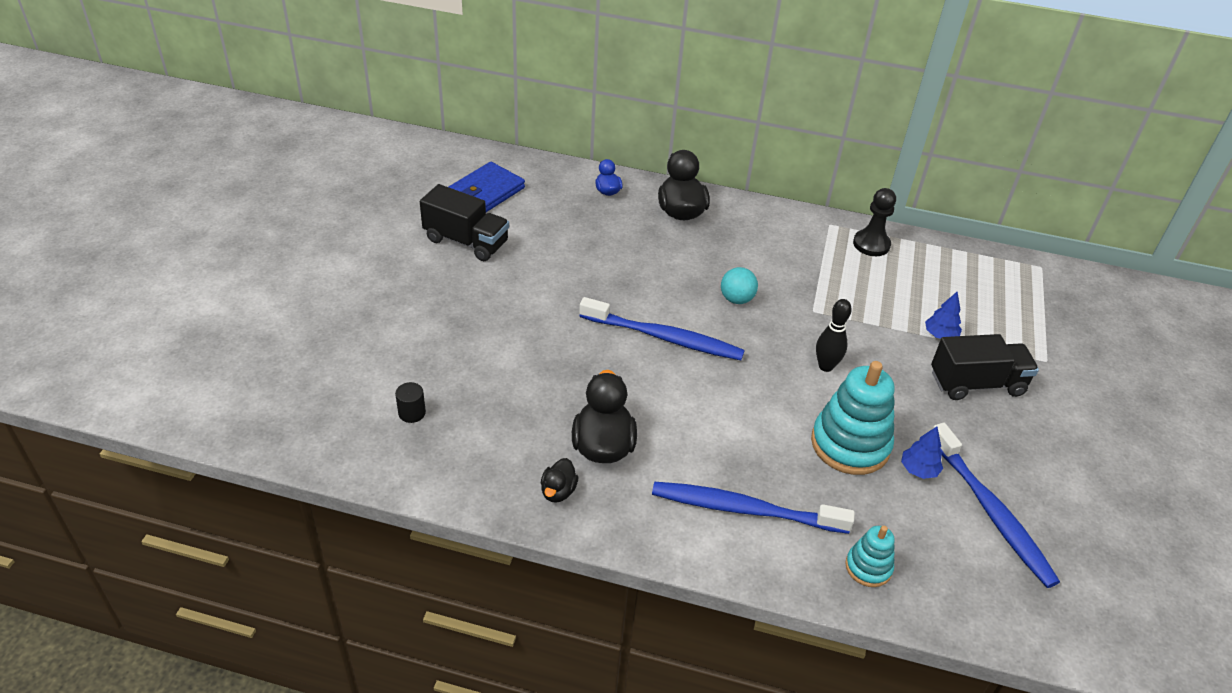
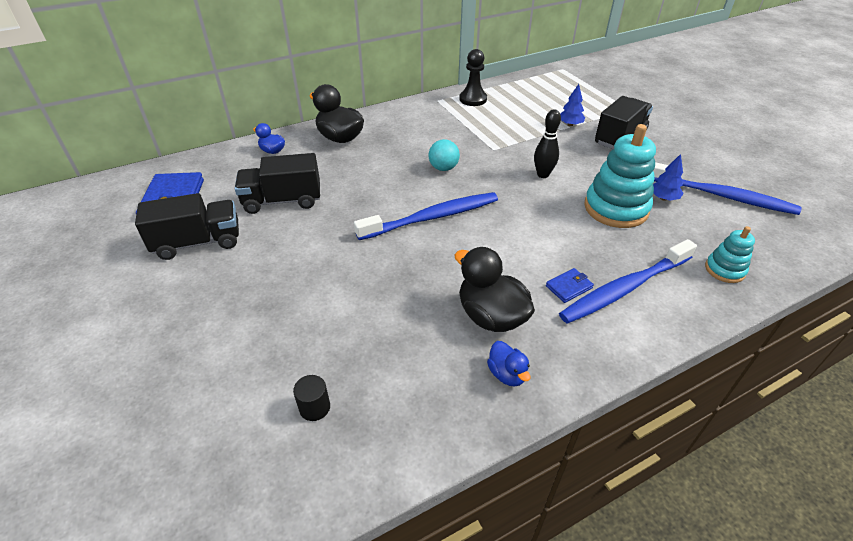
camera: 40 degrees left, 0 degrees up
black duck [541,458,578,503] -> blue duck [487,341,531,387]
none -> black truck [235,153,320,214]
none -> blue wallet [546,268,594,303]

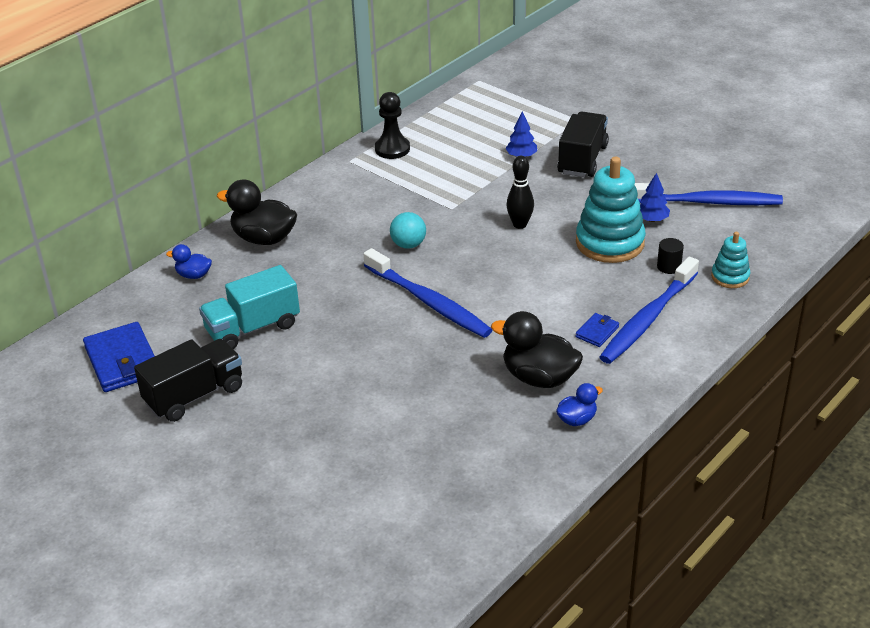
camera: 20 degrees left, 5 degrees down
black truck [235,153,320,214] -> turquoise truck [199,265,300,349]
black cylinder [293,375,330,421] -> black cylinder moved to [657,238,684,274]
blue toothbrush [354,192,498,240] -> blue toothbrush turned 90 degrees clockwise [364,248,492,338]
blue duck [487,341,531,387] -> blue duck turned 75 degrees counterclockwise [556,383,603,426]

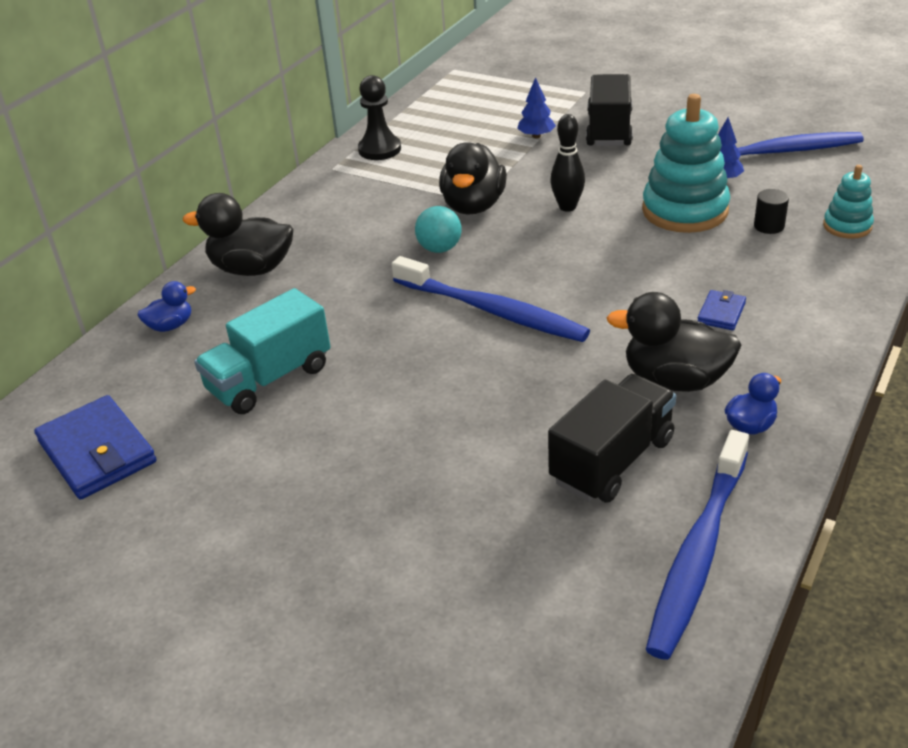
camera: 10 degrees left, 0 degrees up
black truck [134,339,242,422] -> black truck moved to [548,374,676,503]
blue duck [166,244,212,279] -> blue duck turned 150 degrees clockwise [138,281,196,332]
blue toothbrush [599,257,699,364] -> blue toothbrush moved to [646,430,749,660]
none -> black duck [439,142,507,214]

